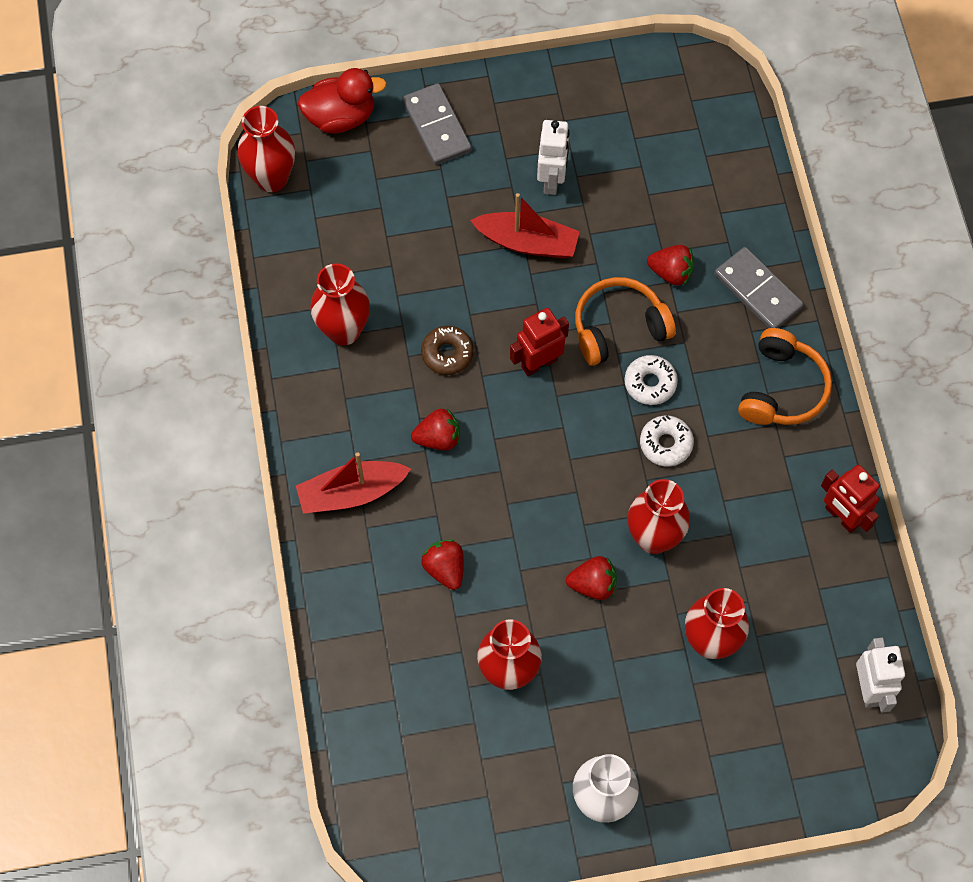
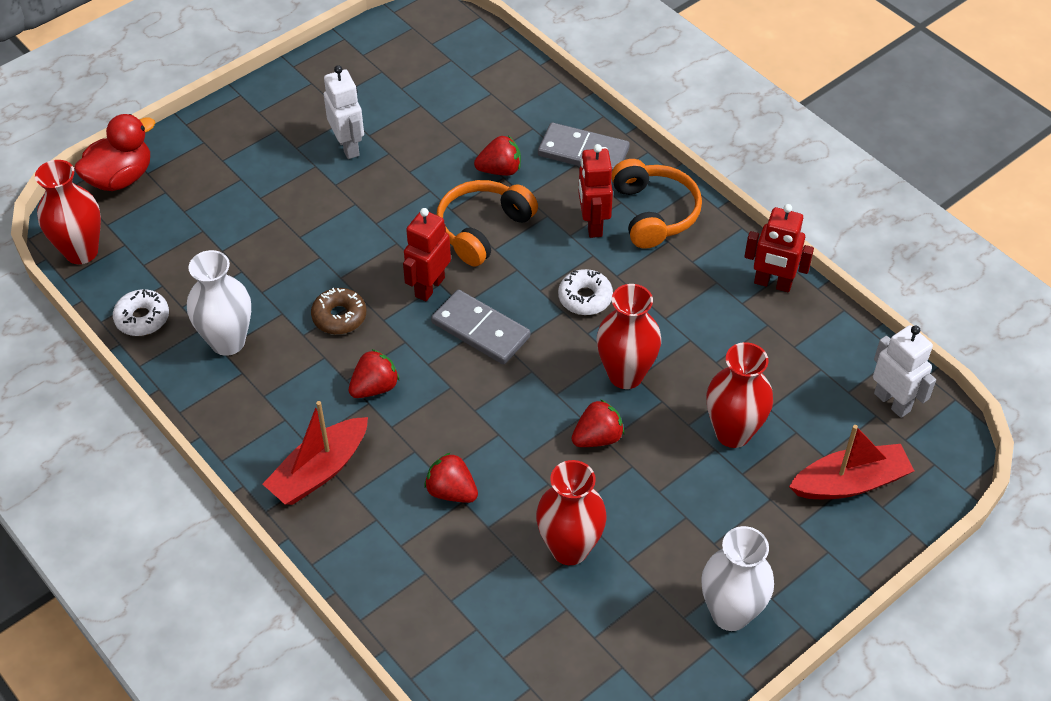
camera: 30 degrees left, 15 degrees down
red vase [310,263,370,345] -> white vase [187,250,251,356]
grey domino [402,83,472,165] -> grey domino moved to [431,289,530,364]
red boat [470,193,580,258] -> red boat moved to [789,425,914,499]
white donut [624,355,678,405] -> white donut moved to [113,289,169,336]
none -> red robot [578,144,613,238]

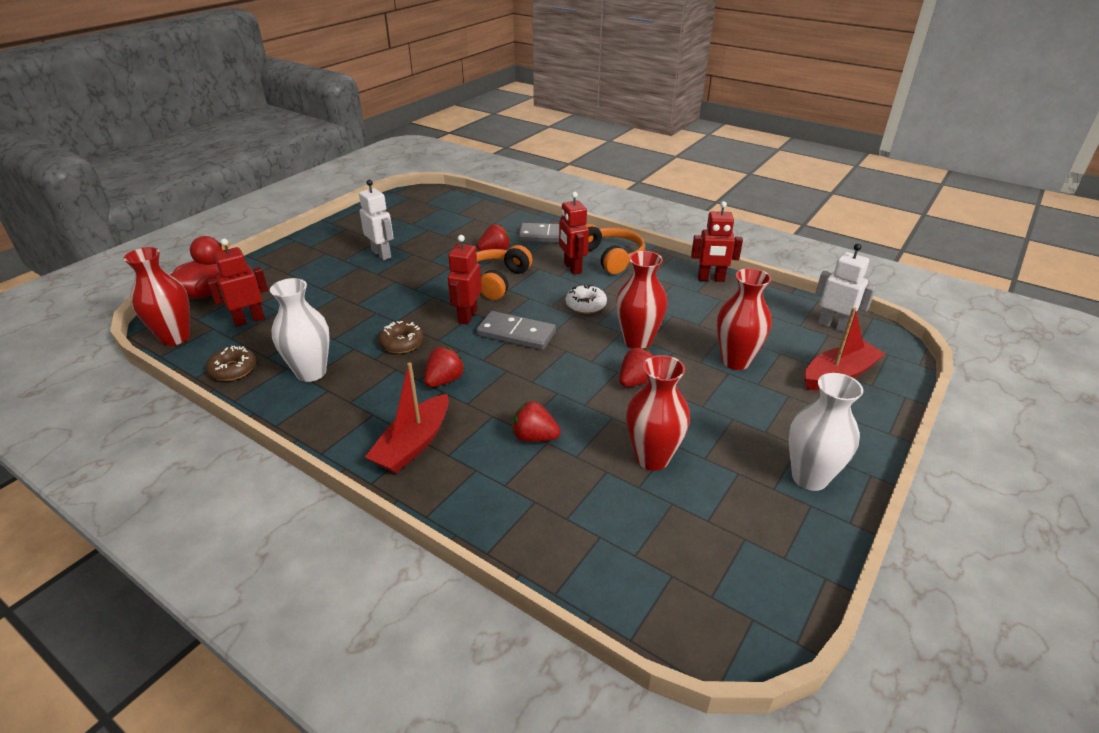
camera: 15 degrees left, 15 degrees down
white donut [113,289,169,336] -> brown donut [206,346,256,381]
none -> red robot [207,239,268,327]

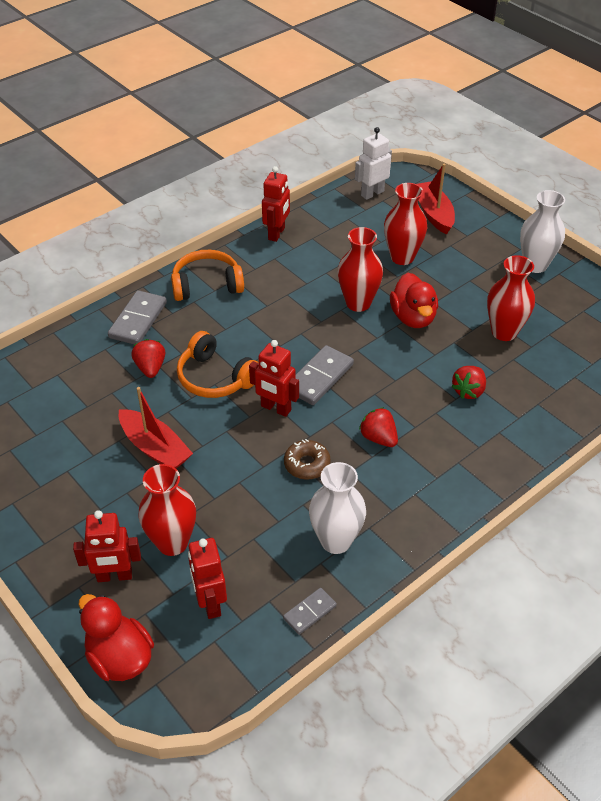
camera: 75 degrees left, 10 degrees up
red vase [123,247,190,346] -> red vase moved to [138,464,196,556]
brown donut [206,346,256,381] -> grey domino [283,588,337,635]
white robot [359,180,394,260] -> none
red boat [365,362,449,473] -> red boat moved to [119,387,193,468]
red robot [559,192,589,275] -> red robot moved to [73,510,141,582]
white donut [566,285,607,314] -> none
red strawberry [619,348,654,387] -> red duck [390,273,438,328]

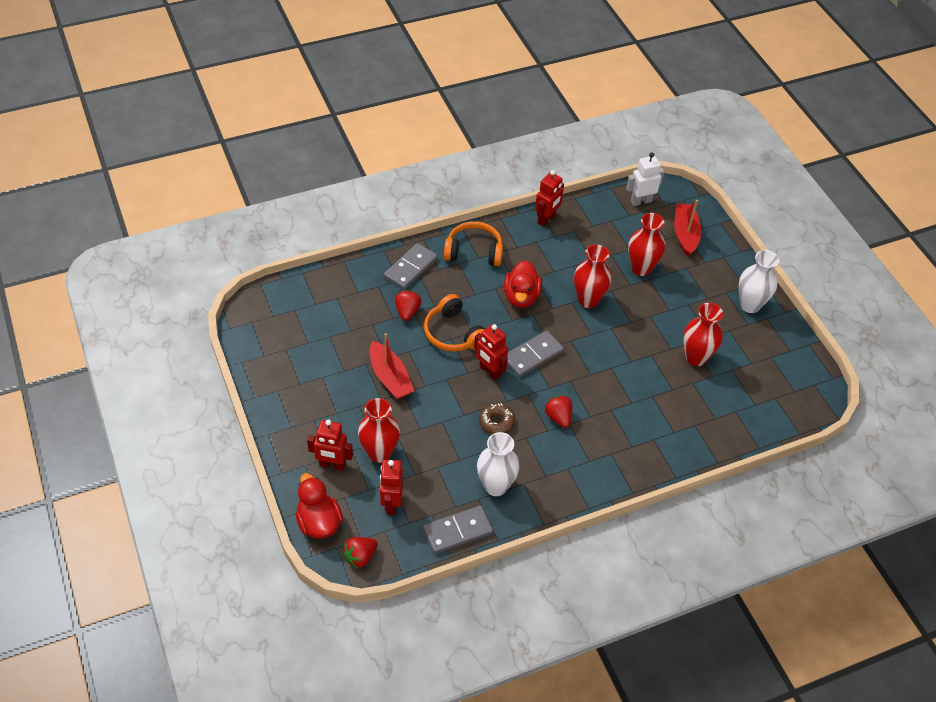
camera: 15 degrees right, 5 degrees up
grey domino [283,588,337,635] -> grey domino [423,505,493,554], size x1.73
red duck [390,273,438,328] -> red duck moved to [504,260,542,308]
red strawberry [451,366,486,399] -> red strawberry moved to [343,537,378,568]

